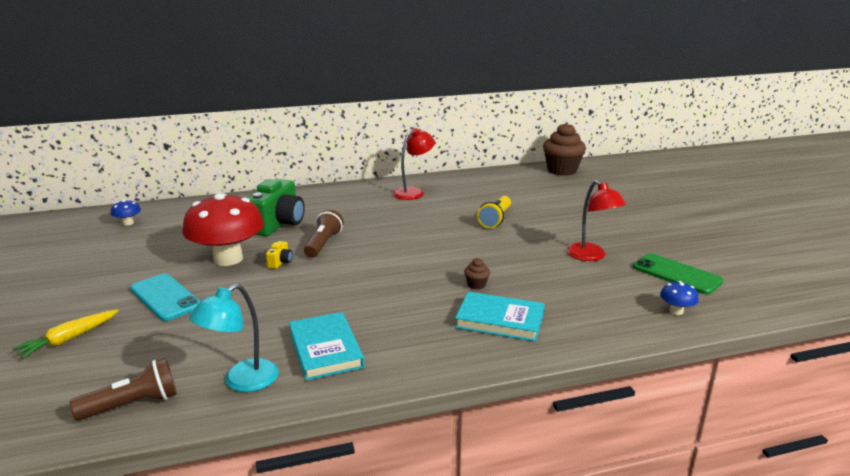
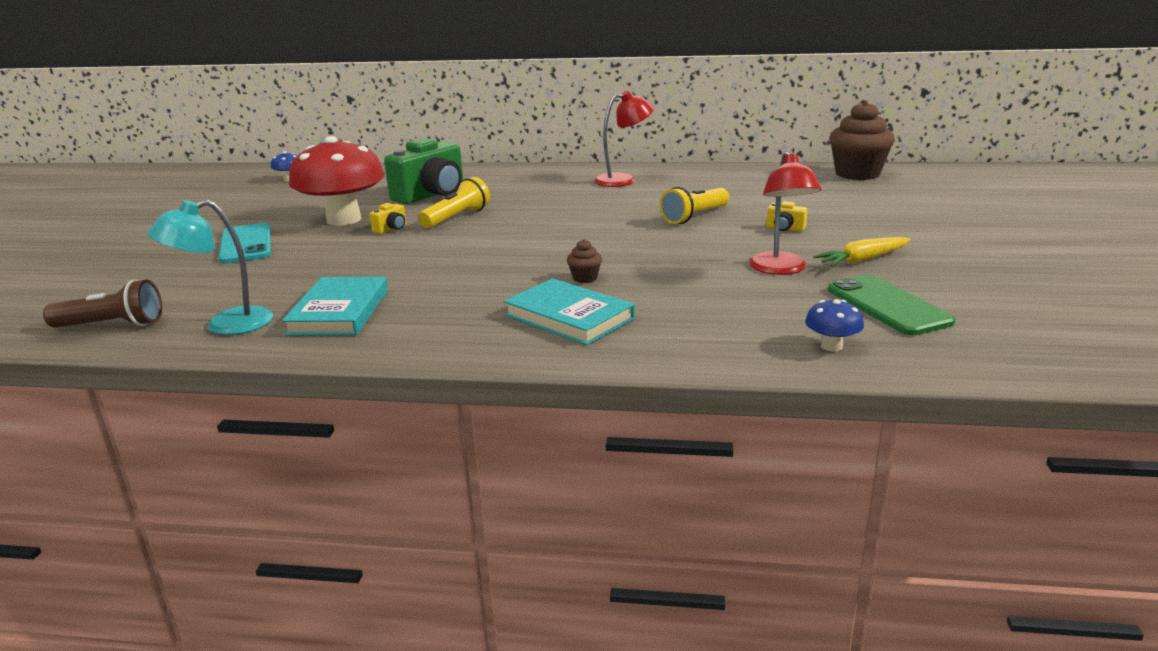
camera: 25 degrees right, 0 degrees up
yellow carrot [13,310,118,359] -> yellow carrot moved to [813,237,911,266]
brown flashlight [304,209,344,258] -> yellow flashlight [419,177,490,228]
none -> yellow camera [767,201,808,232]

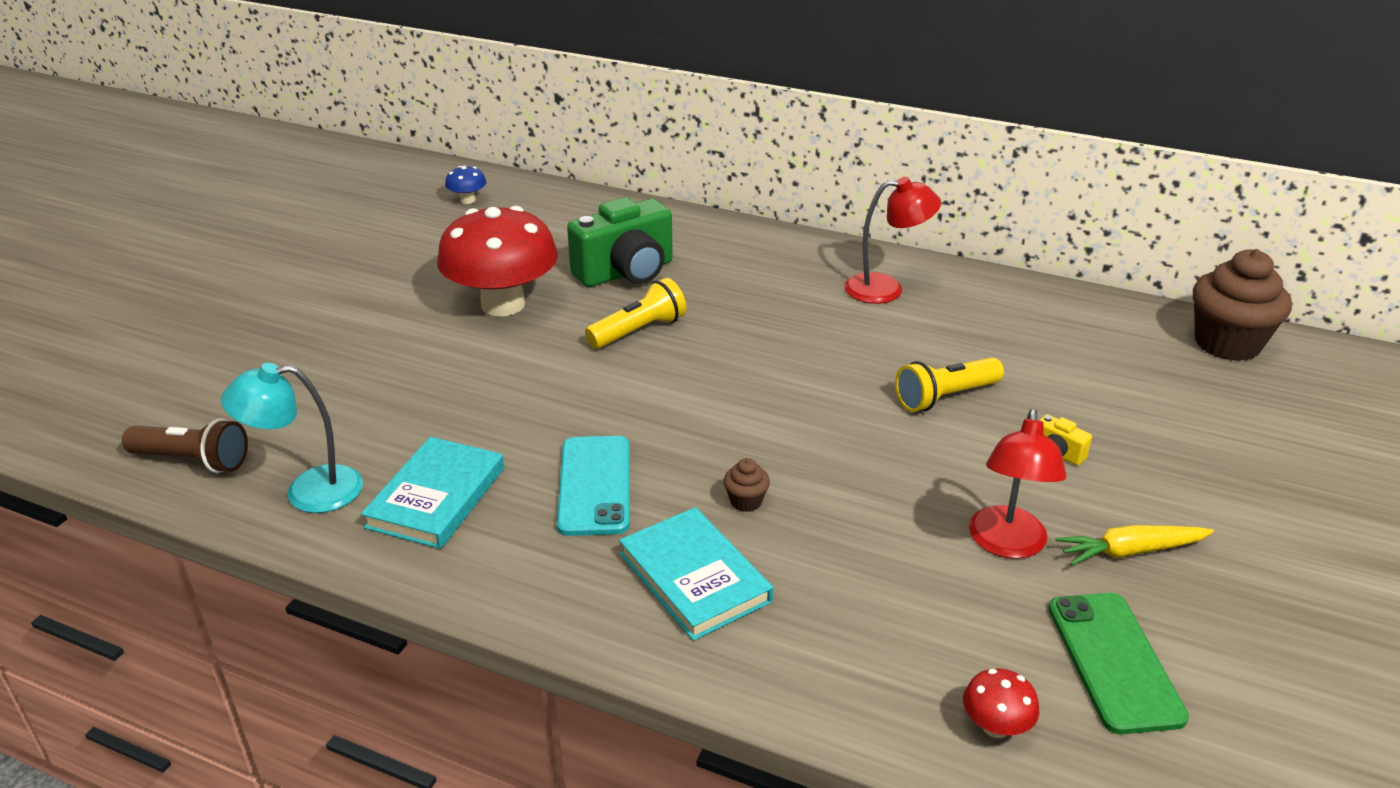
camera: 15 degrees right, 10 degrees up
turquoise phone [219,223,271,264] -> turquoise phone moved to [557,436,629,536]
yellow camera [369,203,406,234] -> none
blue mushroom [805,299,864,351] -> red mushroom [963,668,1040,738]

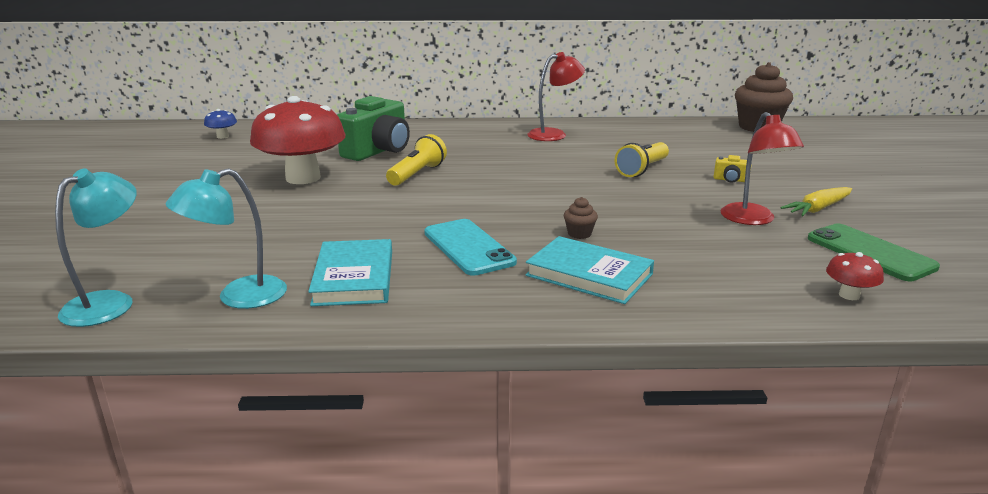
camera: 25 degrees left, 10 degrees down
brown flashlight [122,418,248,473] -> turquoise lamp [55,168,137,327]

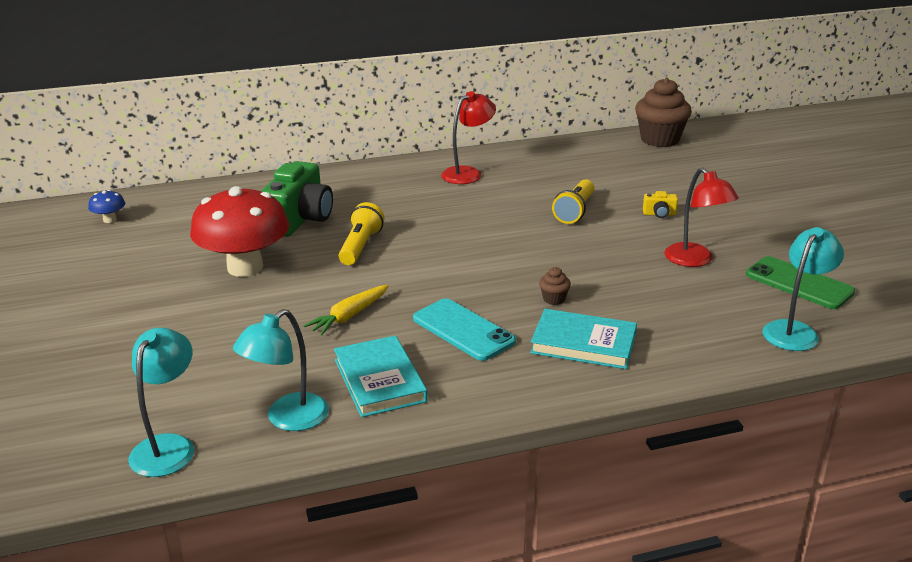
camera: 15 degrees left, 5 degrees up
yellow carrot [781,187,852,216] -> yellow carrot moved to [304,285,389,336]
red mushroom [826,252,884,300] -> turquoise lamp [763,227,844,351]

